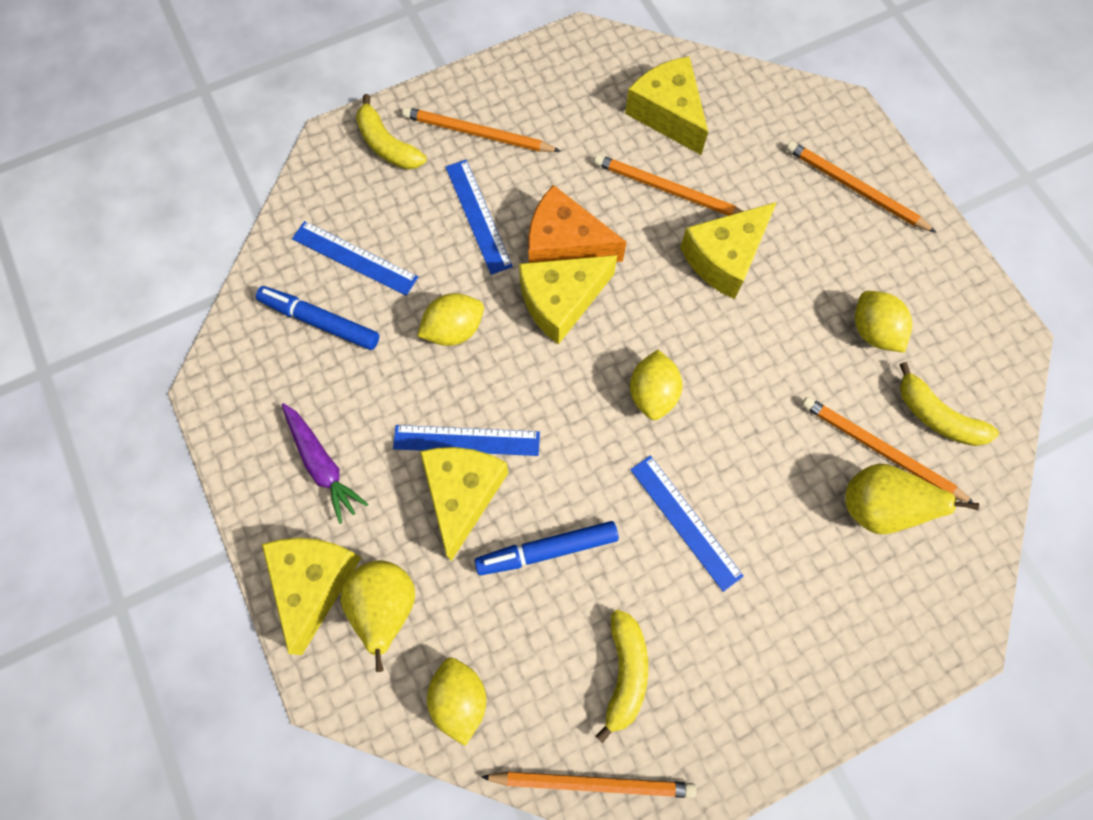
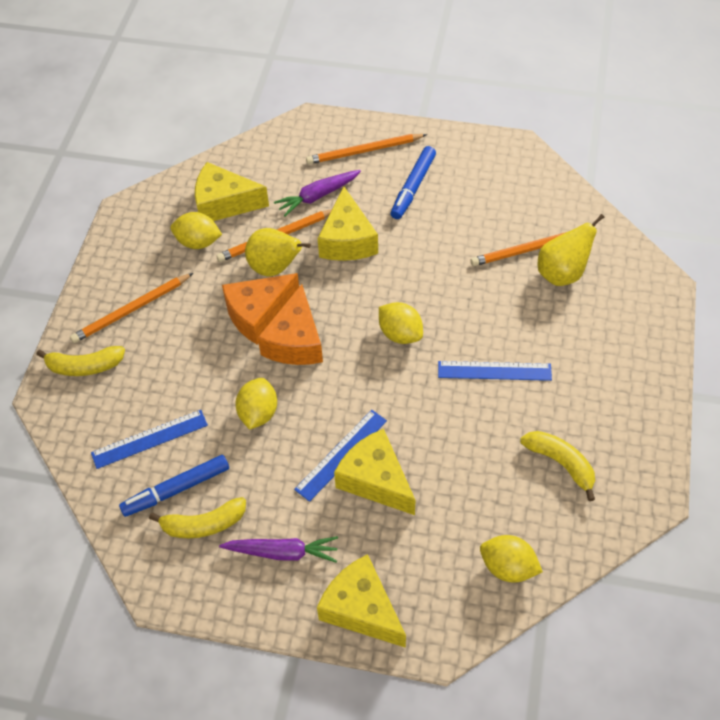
camera: 50 degrees left, 15 degrees down
yellow pear [341,560,415,672] -> yellow pear moved to [245,228,311,277]
blue ruler [446,160,513,275] -> none
blue marker [475,521,619,575] -> blue marker moved to [391,146,436,219]
orange pencil [481,771,697,798] -> none
yellow cheese [519,255,617,345] -> orange cheese [258,284,323,365]
yellow lemon [855,291,912,353] -> yellow lemon moved to [170,212,222,249]
yellow banana [899,362,999,446] -> yellow banana moved to [149,497,246,538]
none -> purple carrot [274,170,361,217]

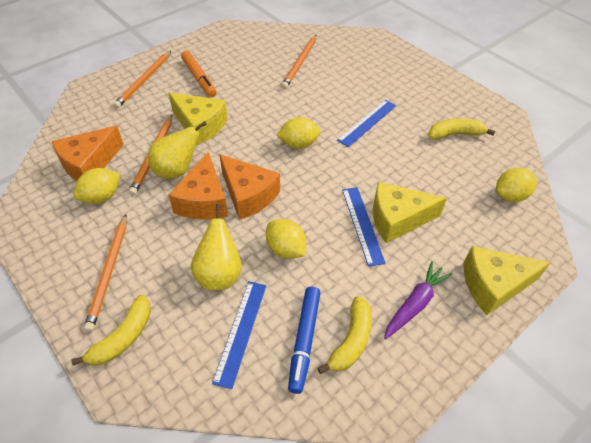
camera: 55 degrees left, 5 degrees down
yellow cheese [195,162,269,221] -> orange cheese [52,126,124,181]
purple carrot [274,170,361,217] -> none
blue marker [391,146,436,219] -> orange marker [181,51,217,97]
yellow pear [538,214,604,286] -> yellow pear moved to [191,204,242,290]

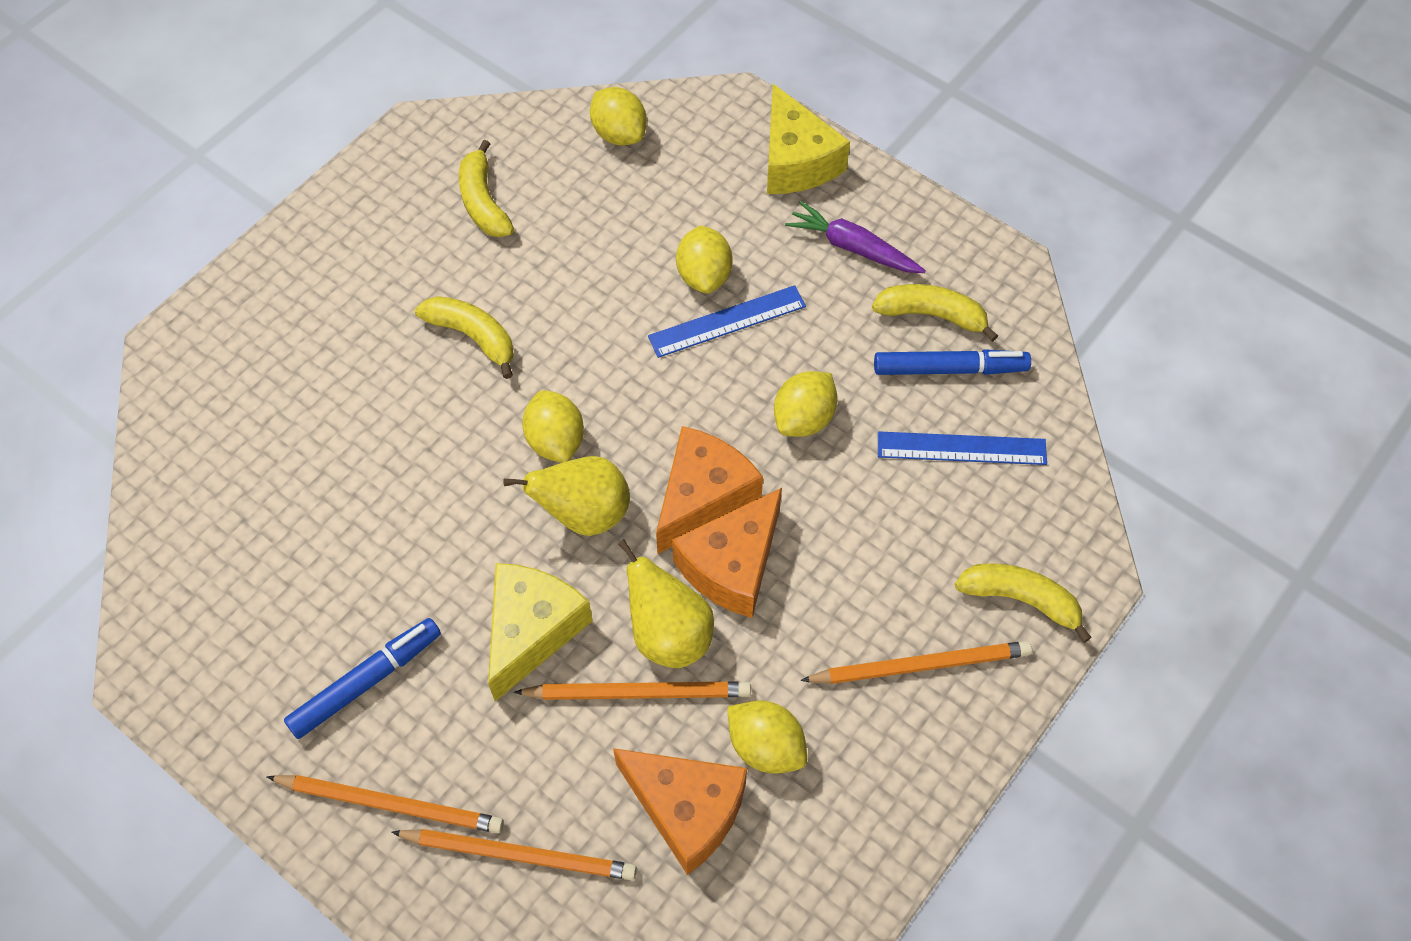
camera: 100 degrees left, 10 degrees up
orange cheese [168,152,228,220] -> orange cheese turned 135 degrees clockwise [672,488,782,618]
orange marker [181,51,217,97] -> blue marker [284,618,441,739]
yellow pear [191,204,242,290] -> yellow pear moved to [503,456,630,536]
orange pencil [281,35,317,89] -> orange pencil moved to [391,829,637,880]
blue ruler [337,100,397,147] -> yellow banana [415,296,514,379]
yellow cheese [373,182,447,243] -> yellow lemon [676,225,732,293]

